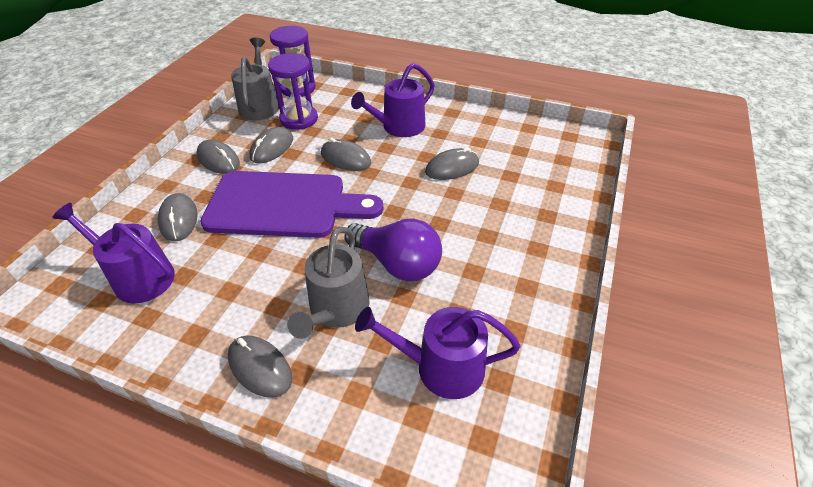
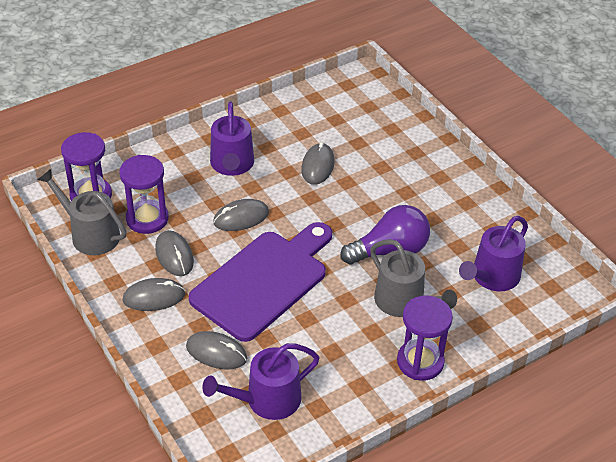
camera: 55 degrees left, 0 degrees up
grey mouse [228,335,292,398] -> purple hourglass [397,296,453,381]

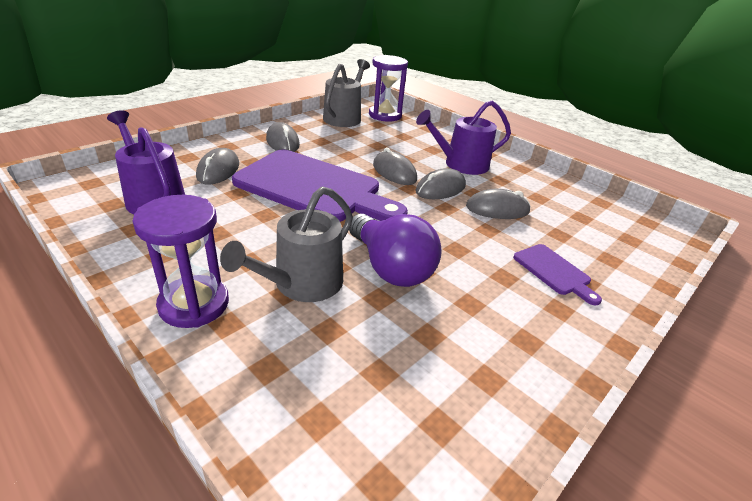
camera: 75 degrees right, 10 degrees down
purple hourglass [119,155,169,234] -> none
grey mouse [155,230,194,276] -> grey mouse moved to [416,168,466,199]
purple watering can [459,216,528,291] -> none
none -> purple cutting board [513,244,602,306]

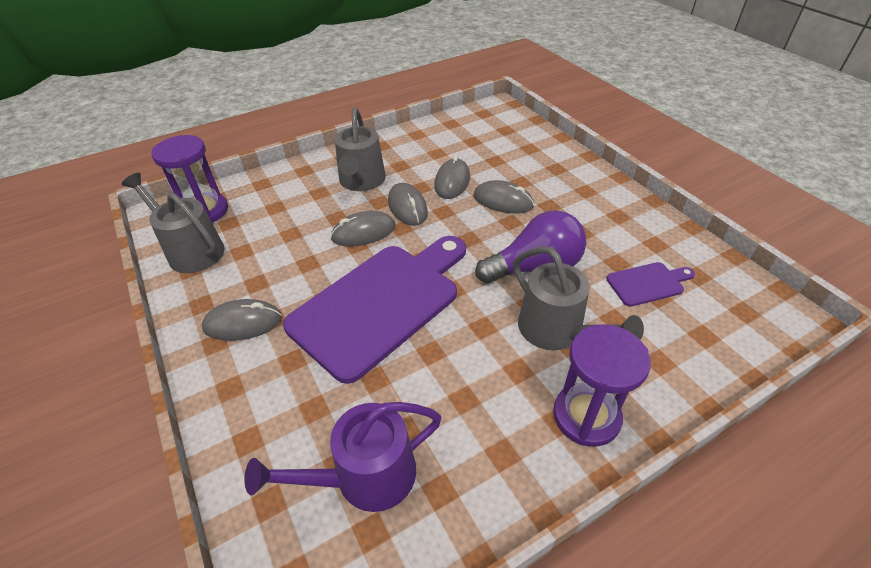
camera: 70 degrees left, 10 degrees up
grey mouse [196,148,239,185] -> grey mouse moved to [474,180,534,213]
purple watering can [416,100,511,175] -> grey watering can [335,108,386,191]
purple cutting board [513,244,602,306] -> purple cutting board moved to [606,262,695,307]

